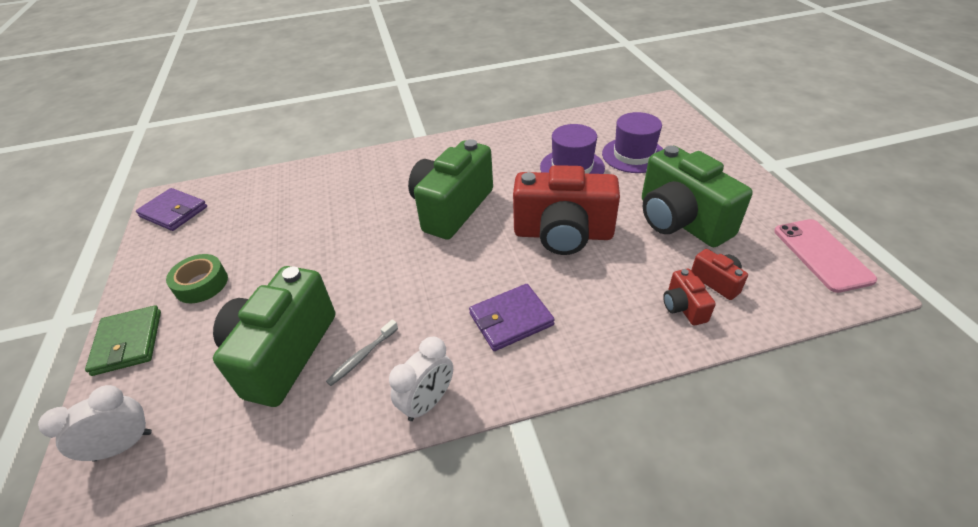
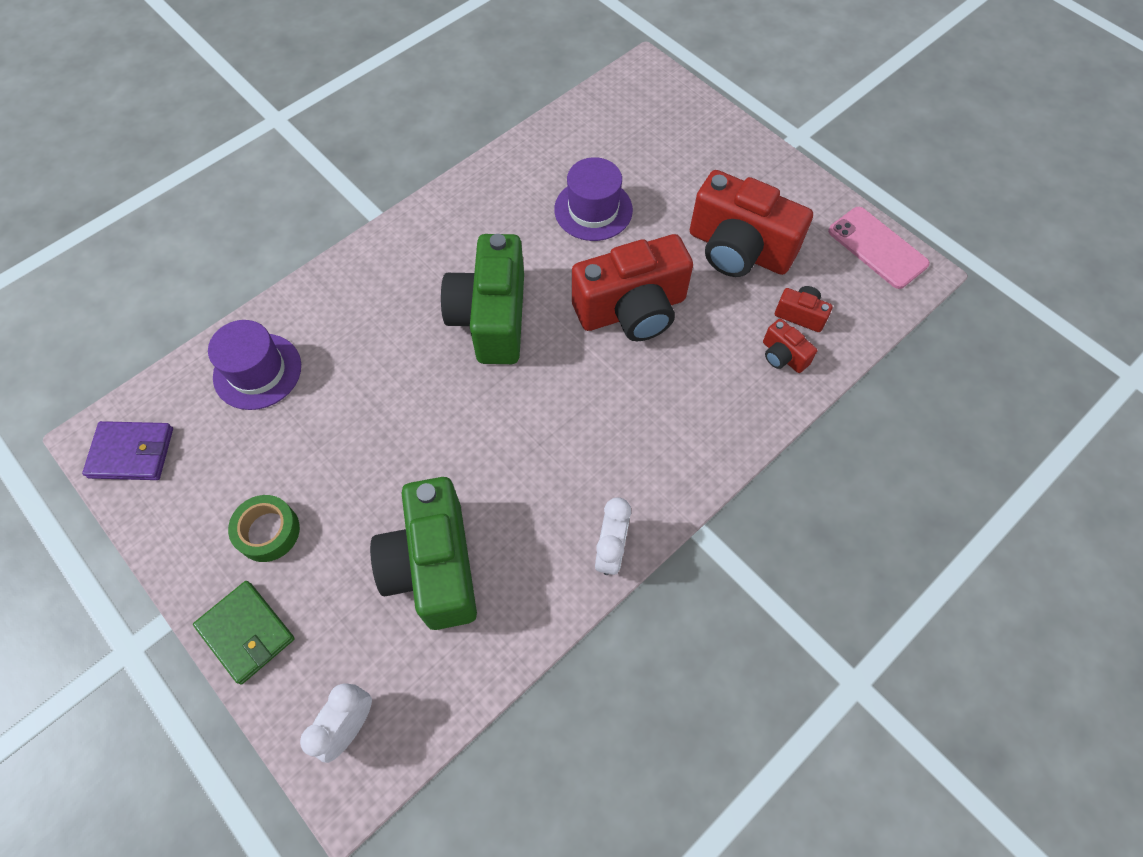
camera: 30 degrees left, 20 degrees up
grey toothbrush [326,320,398,386] -> none
purple wallet [469,284,555,351] -> none
purple hat [602,112,663,173] -> purple hat moved to [208,320,301,410]
green camera [642,146,753,247] -> red camera [690,170,813,277]

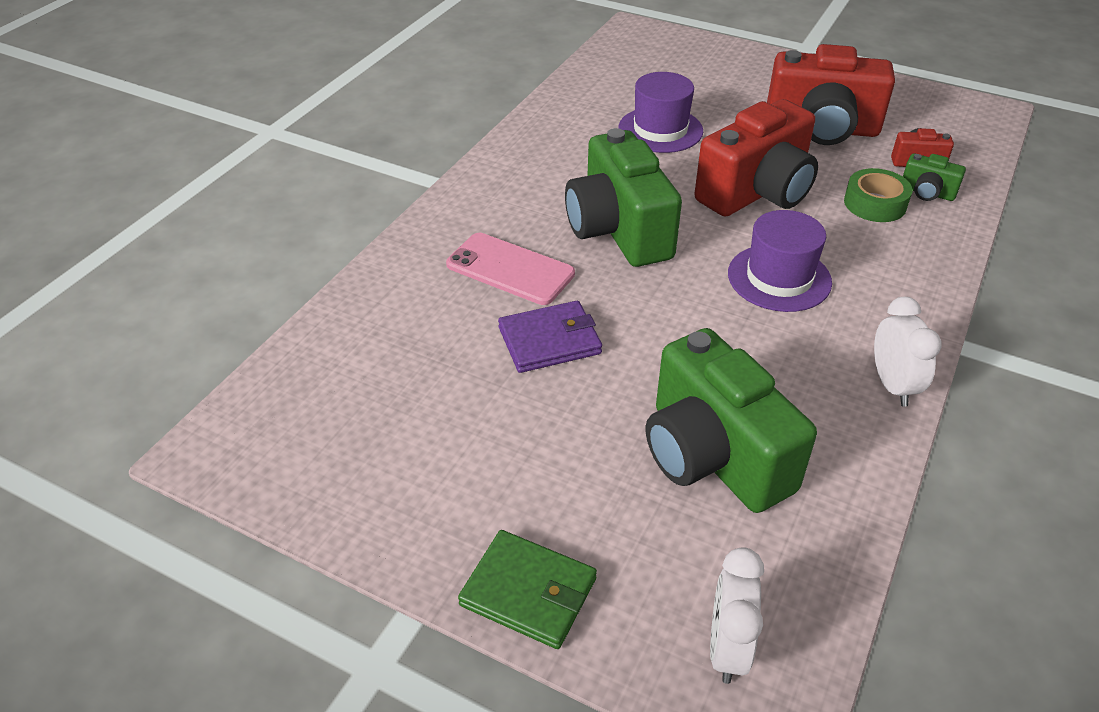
camera: 20 degrees left, 20 degrees down
purple wallet [82,421,173,480] -> purple wallet moved to [498,301,602,373]
purple hat [208,320,301,410] -> purple hat moved to [728,210,832,312]
green tape [228,495,300,562] -> green tape moved to [844,168,912,222]
red camera [763,319,817,373] -> green camera [903,154,966,201]
pink phone [828,207,930,289] -> pink phone moved to [446,233,575,305]

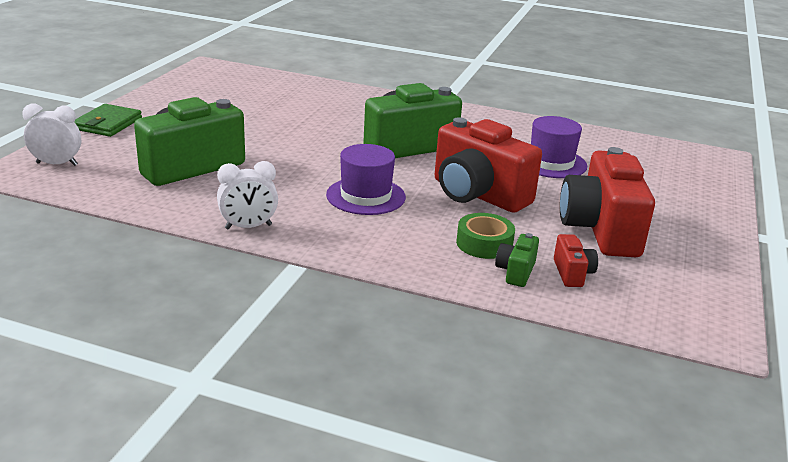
camera: 80 degrees right, 15 degrees down
pink phone [446,233,575,305] -> none
purple wallet [498,301,602,373] -> none

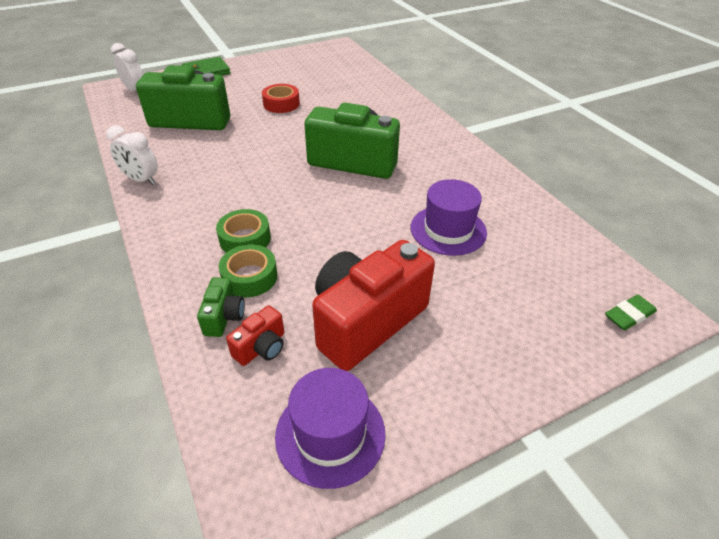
camera: 45 degrees right, 15 degrees up
purple hat [326,144,406,215] -> purple hat moved to [275,368,386,489]
red camera [435,117,542,213] -> none
green camera [495,233,539,287] -> green camera turned 120 degrees clockwise [197,277,245,337]
none -> green tape [216,209,271,253]
none -> red tape [262,84,300,113]
none -> green eraser [605,295,657,330]

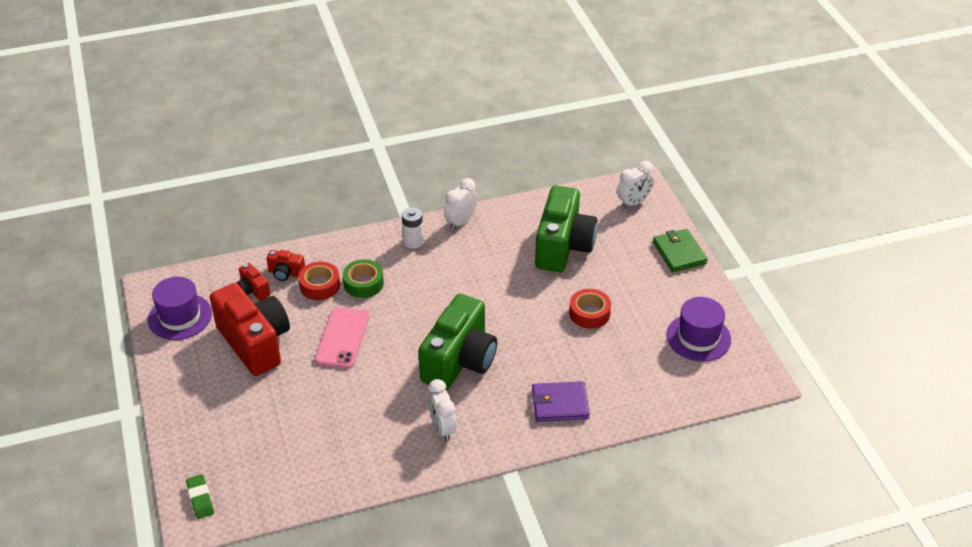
camera: 100 degrees right, 0 degrees up
green camera [197,277,245,337] -> red camera [267,250,305,281]
green tape [219,244,277,298] -> red tape [298,262,340,300]
purple hat [411,179,487,256] -> purple hat moved to [666,297,731,362]
none -> pink phone [315,307,369,369]
none -> white battery [402,207,424,249]
none -> white clock [428,379,456,442]
none -> purple wallet [532,381,590,422]

